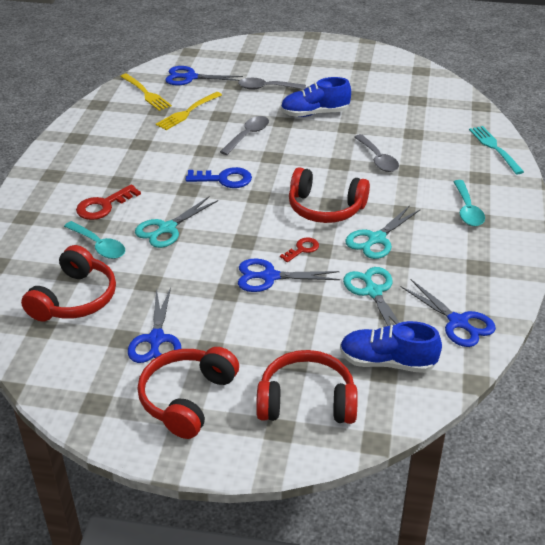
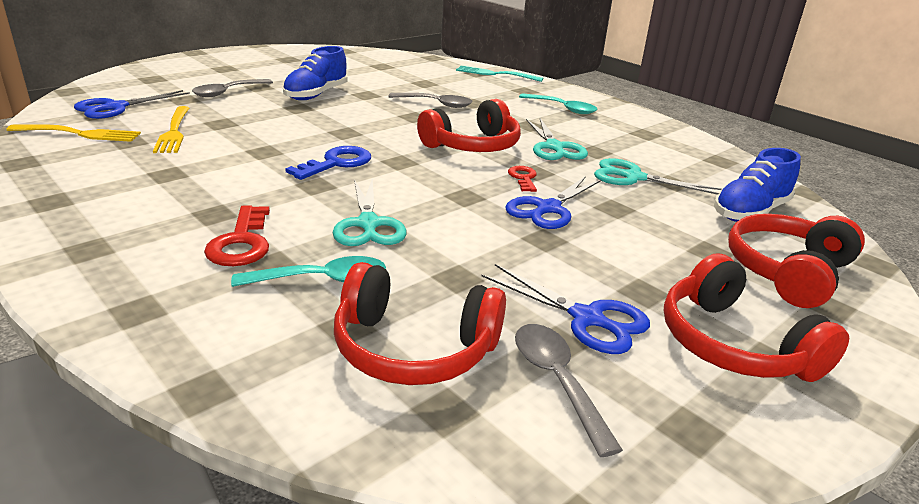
camera: 55 degrees left, 10 degrees down
red headphones [21,245,116,322] -> red headphones turned 135 degrees clockwise [334,262,506,385]
grey spoon [220,116,269,155] -> grey spoon moved to [515,324,623,457]
blue scissors [400,279,496,347] -> none

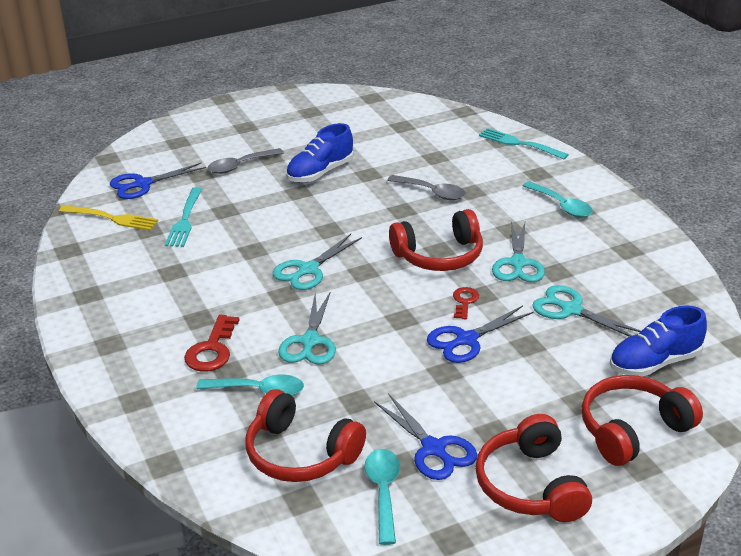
camera: 20 degrees right, 5 degrees up
yellow fork [153,106,189,153] -> turquoise fork [165,187,202,247]
blue key [285,146,371,180] -> turquoise scissors [273,234,362,290]
grey spoon [515,324,623,457] -> turquoise spoon [365,449,400,545]

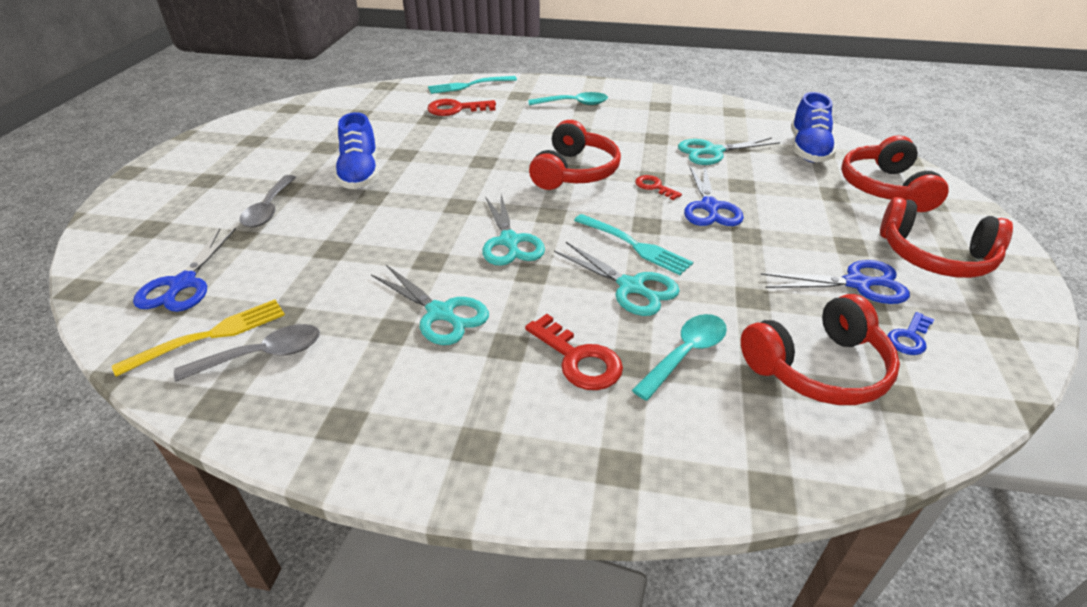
camera: 55 degrees left, 5 degrees up
turquoise fork [165,187,202,247] -> turquoise fork moved to [574,214,693,275]
turquoise spoon [365,449,400,545] -> blue key [887,312,934,355]
grey spoon [387,175,466,200] -> grey spoon moved to [174,324,320,382]
turquoise scissors [492,222,545,282] -> turquoise scissors moved to [371,265,489,345]
none -> red key [427,99,496,116]

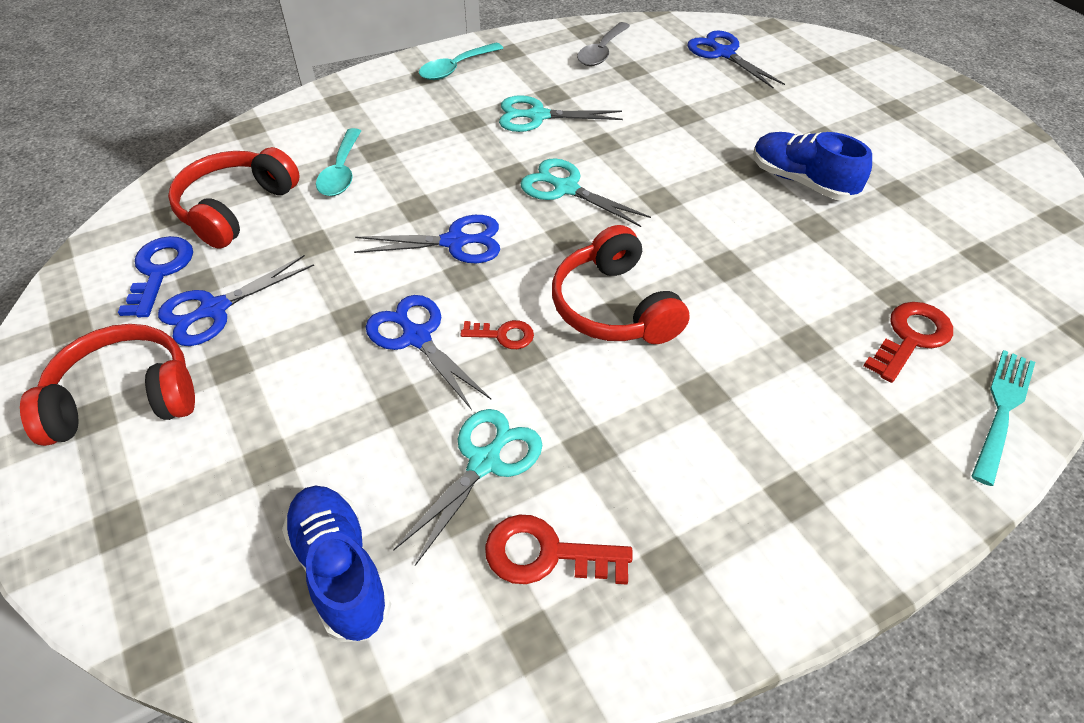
camera: 140 degrees right, 10 degrees up
yellow fork [112,299,285,377] -> none
grey spoon [239,175,296,227] -> none
red key [525,314,623,390] -> red key moved to [485,515,633,585]
turquoise spoon [528,92,608,105] -> turquoise spoon moved to [419,43,503,80]
turquoise scissors [554,242,680,316] -> none
turquoise fork [574,214,693,275] -> blue scissors [354,215,500,263]
red headphones [841,135,948,212] -> none
blue key [887,312,934,355] -> blue key [118,236,193,317], size x1.62

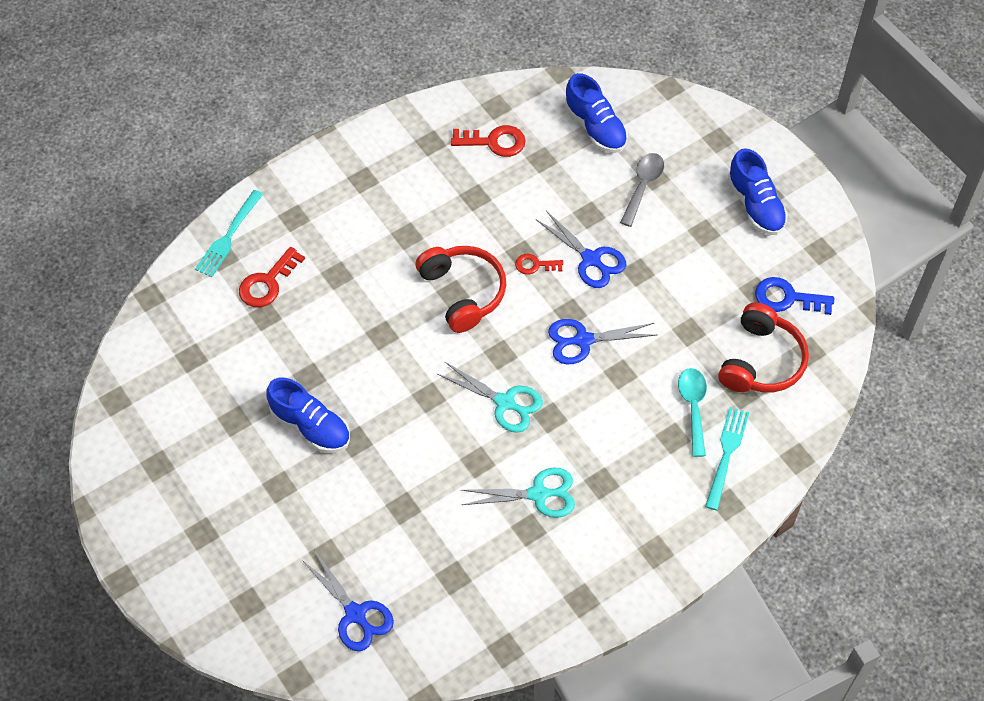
camera: 175 degrees right, 10 degrees up
red headphones [20,324,195,446] -> blue shoe [727,148,788,235]
blue key [118,236,193,317] -> blue key turned 105 degrees clockwise [755,277,834,315]
blue scissors [158,255,314,346] -> none
turquoise scissors [393,409,542,566] -> none
turquoise spoon [419,43,503,80] -> none
grey spoon [577,22,630,66] -> grey spoon moved to [620,153,664,227]
none -> turquoise fork [705,407,749,510]

